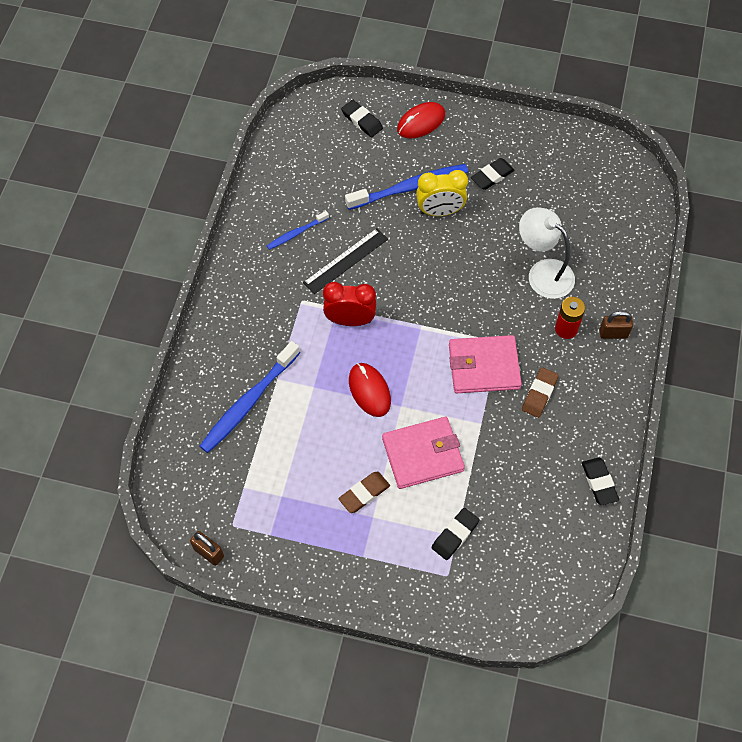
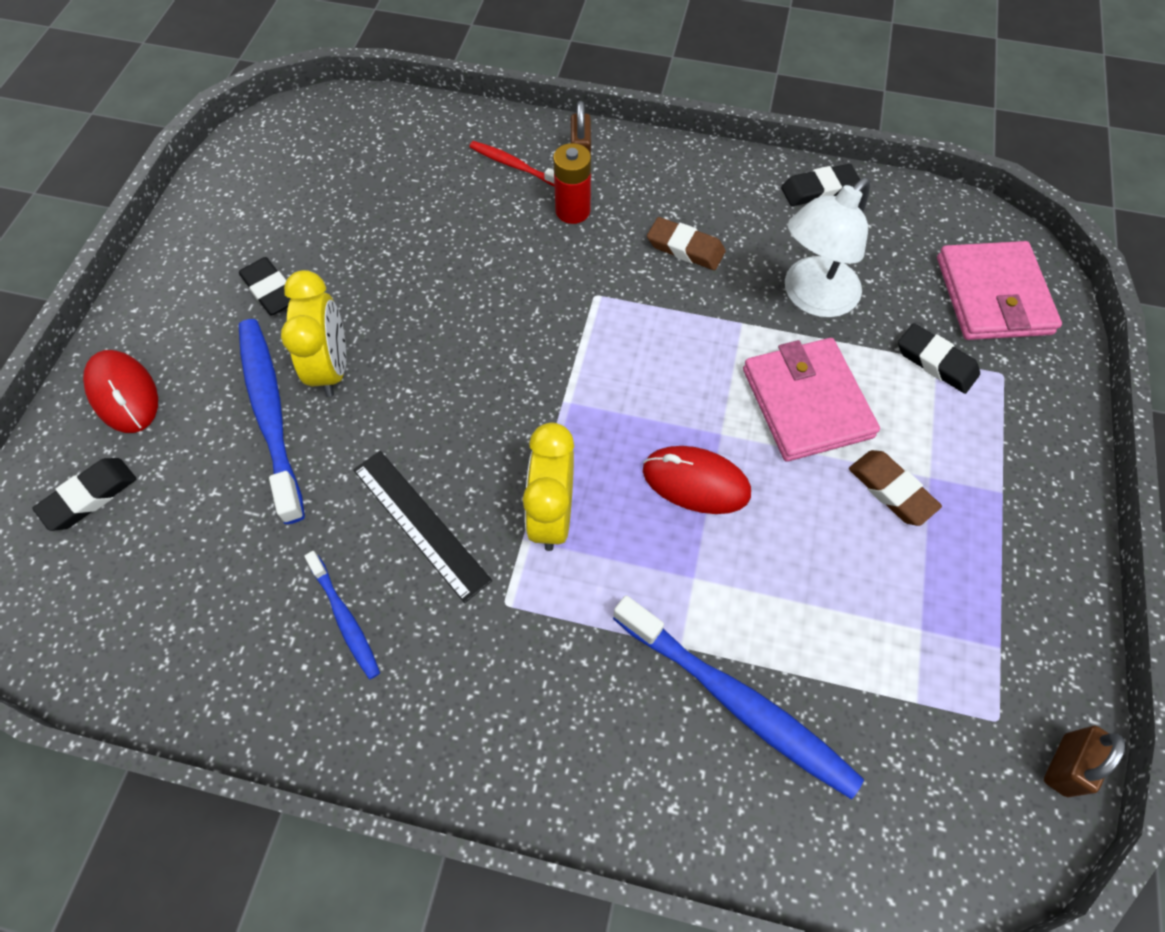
camera: 90 degrees left, 0 degrees up
red clock [323,282,376,326] -> yellow clock [523,423,574,551]
red mouse [349,363,391,417] -> red mouse turned 45 degrees clockwise [643,446,751,514]
pink wallet [449,335,522,393] -> pink wallet moved to [937,241,1062,340]
white lamp [519,207,575,299] -> white lamp moved to [785,178,870,318]
none -> red toothbrush [469,141,554,186]

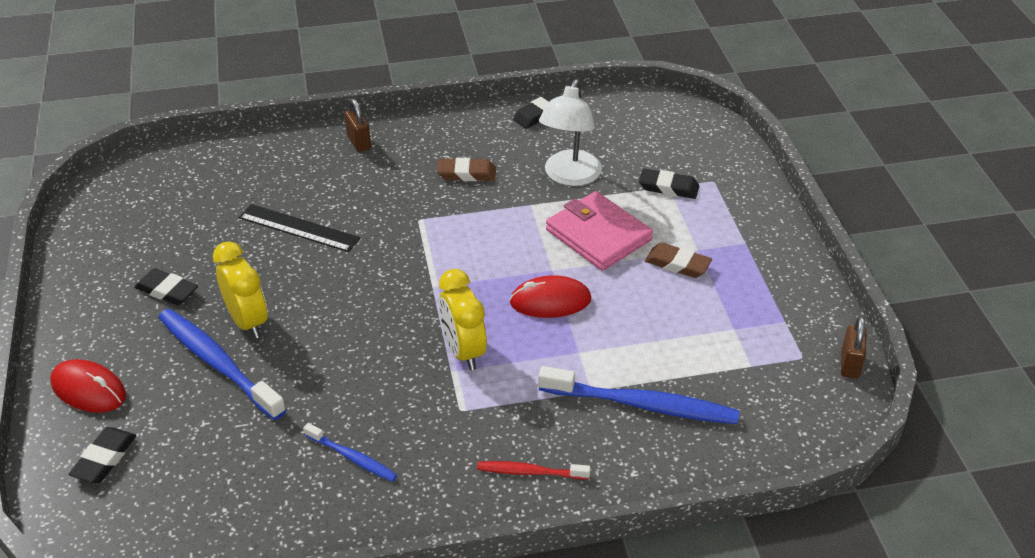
camera: 25 degrees left, 20 degrees down
black ruler [353,451,492,603] -> black ruler moved to [239,204,360,252]
red toothbrush [469,141,554,186] -> red toothbrush moved to [477,461,590,479]
red battery [553,143,591,224] -> none
pink wallet [937,241,1062,340] -> none

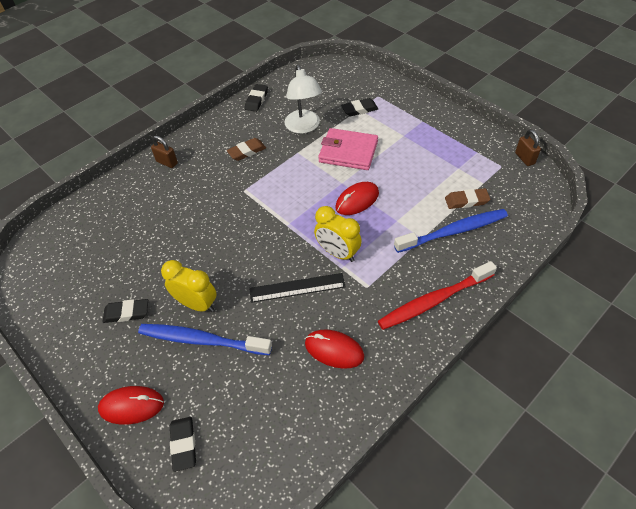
camera: 30 degrees left, 10 degrees up
black ruler [239,204,360,252] -> black ruler moved to [249,273,346,303]
blue toothbrush [303,423,398,482] -> red mouse [305,329,364,369]
red toothbrush [477,461,590,479] -> red toothbrush [378,261,497,330], size x1.87
brown eraser [645,243,712,278] -> brown eraser moved to [445,188,490,209]

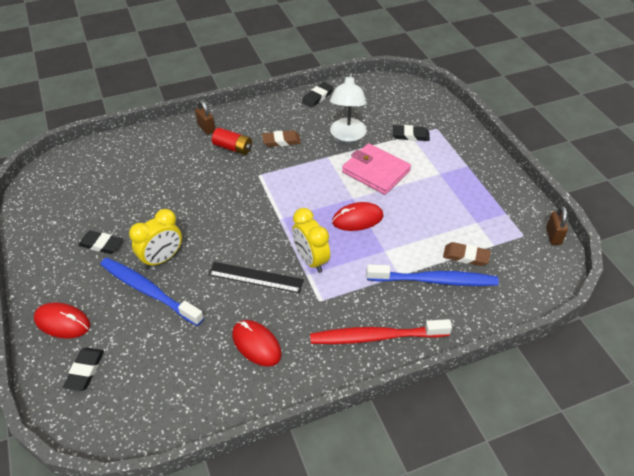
camera: 20 degrees right, 5 degrees down
yellow clock [161,260,217,312] -> yellow clock turned 90 degrees clockwise [129,209,182,269]
none -> red battery [212,128,252,155]

